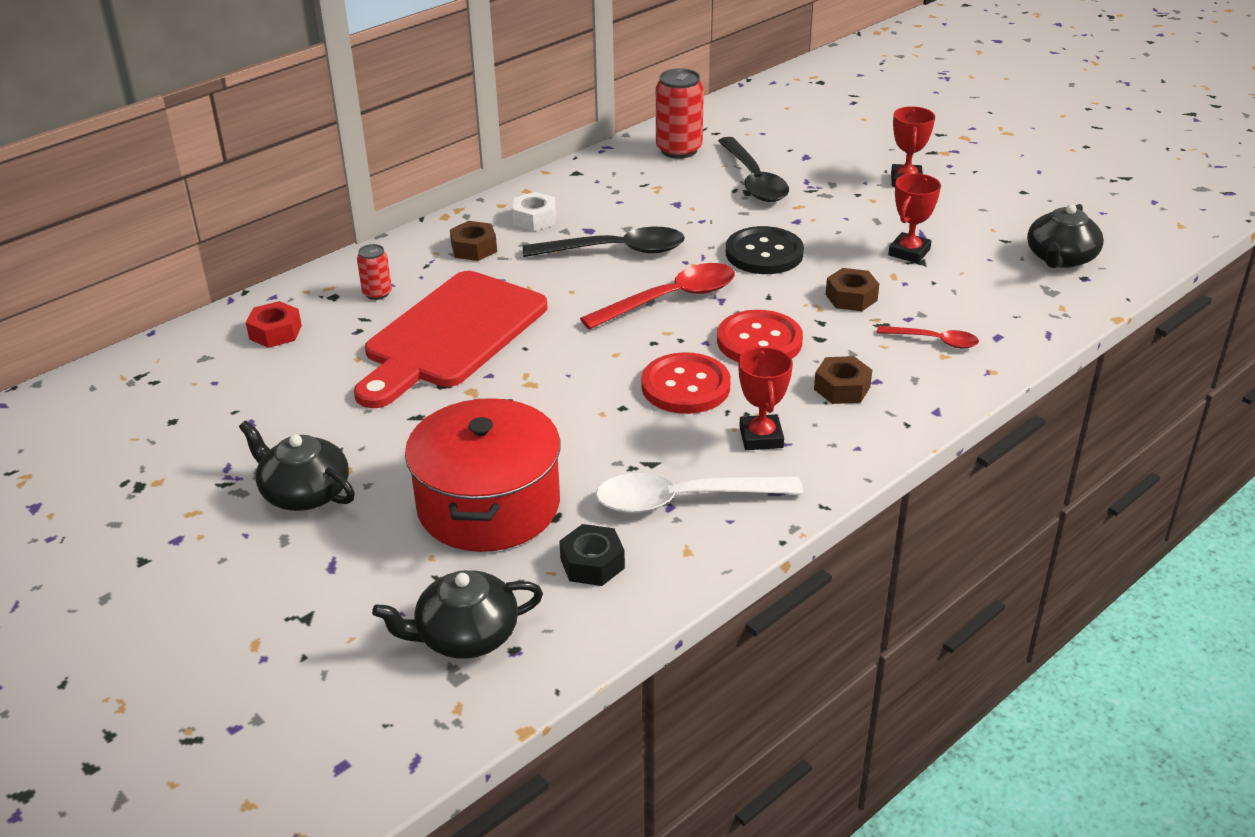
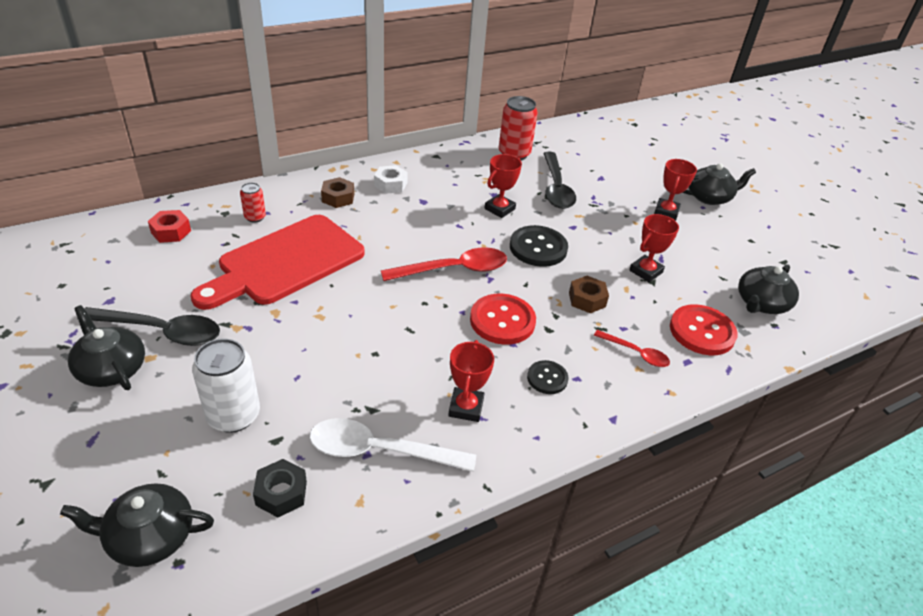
camera: 10 degrees right, 5 degrees up
red pot [405,398,561,552] -> white can [192,338,260,433]
black spoon [523,227,685,257] -> black spoon moved to [77,307,220,346]
red button [641,352,731,414] -> red button moved to [670,304,738,355]
brown nut [814,356,872,404] -> black button [527,360,568,394]
none -> red trophy [484,154,522,218]
none -> black teapot [683,163,756,205]

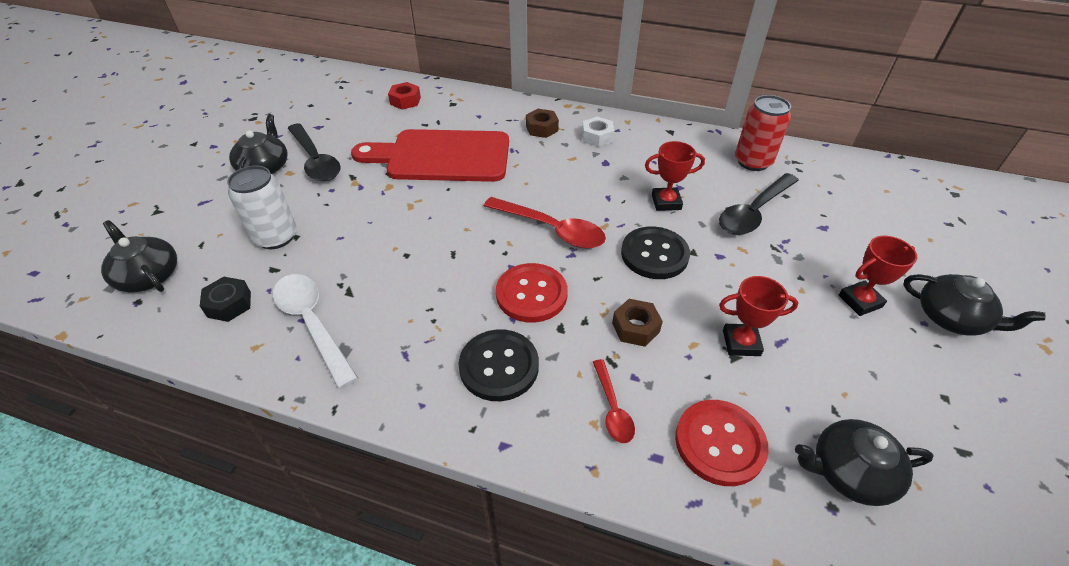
camera: 50 degrees right, 5 degrees up
red can [240,182,266,223] -> none
red trophy [448,340,494,422] -> none
black button [527,360,568,394] -> black button [458,329,539,401], size x1.74

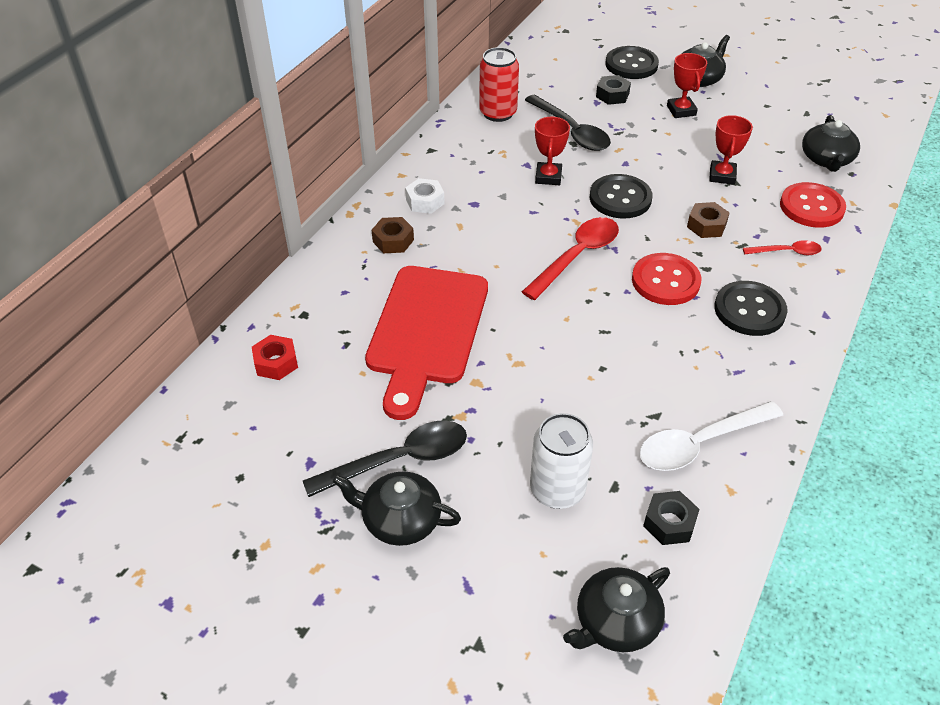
camera: 80 degrees left, 0 degrees up
none -> black nut [596,75,631,105]
none -> black button [605,46,659,79]

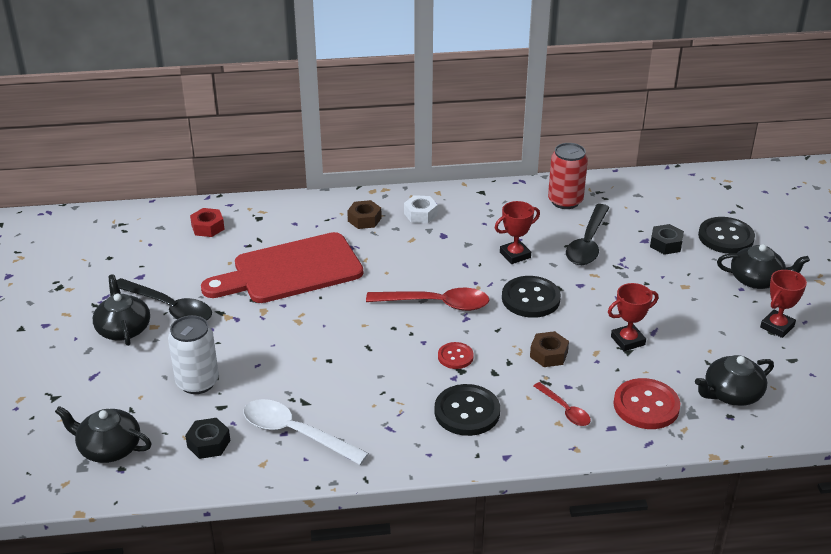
camera: 55 degrees right, 10 degrees down
red button [632,253,701,305] -> red button [438,342,474,369], size x0.58
red trophy [667,53,707,118] -> red trophy moved to [760,270,807,338]

